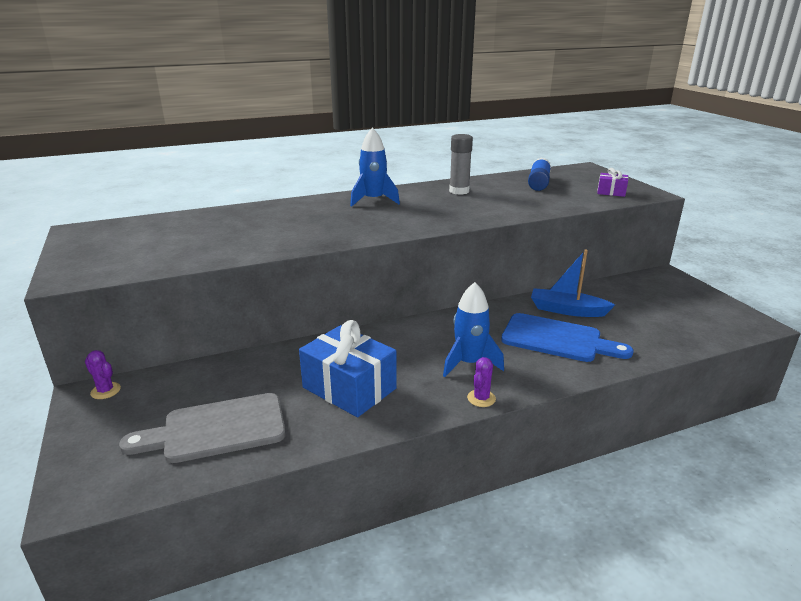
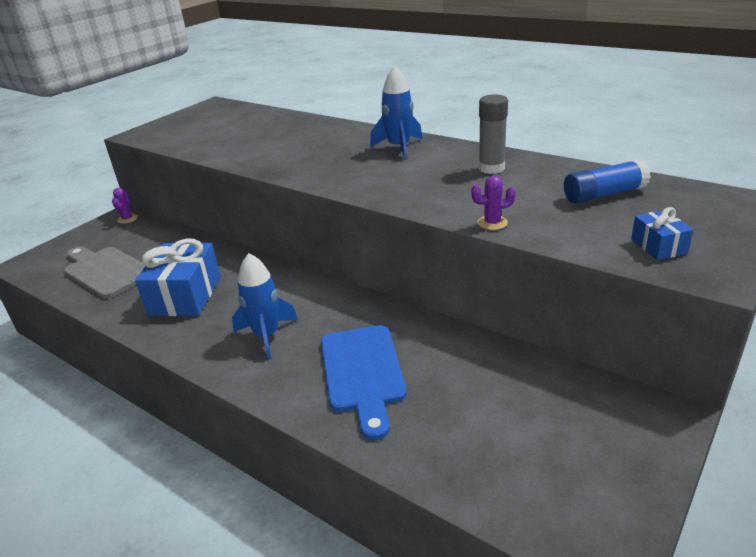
camera: 60 degrees right, 5 degrees up
purple cactus [467,357,496,407] -> purple cactus moved to [471,176,516,230]
blue boat [531,249,615,317] -> none
purple gift [597,168,629,197] -> blue gift [631,207,693,260]

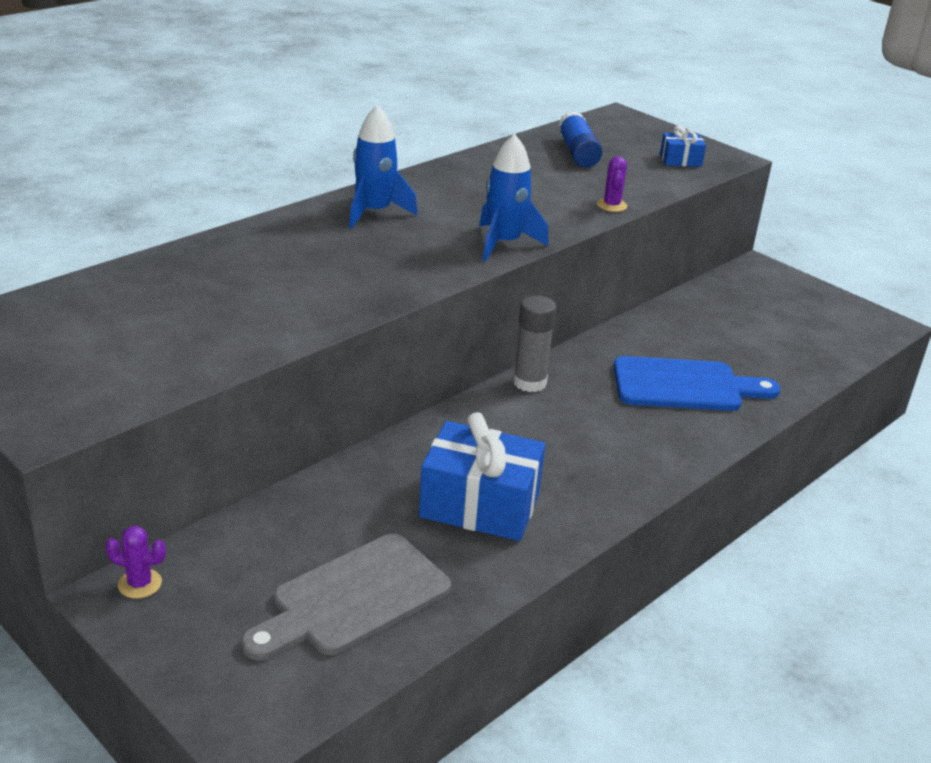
camera: 85 degrees left, 0 degrees up
blue rocket [232,253,298,360] -> blue rocket moved to [479,134,549,261]
grey glue stick [479,94,508,174] -> grey glue stick moved to [513,296,557,392]

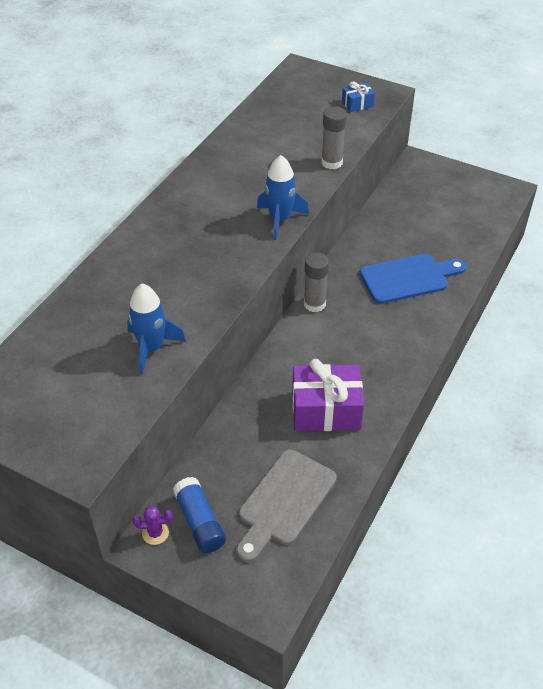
camera: 15 degrees left, 15 degrees up
blue rocket [349,105,418,228] -> blue rocket moved to [127,283,186,375]
blue gift [419,412,546,541] -> purple gift [292,359,364,431]
blue glue stick [558,111,603,167] -> blue glue stick moved to [173,477,226,553]
purple cactus [597,156,627,212] -> grey glue stick [321,107,347,169]

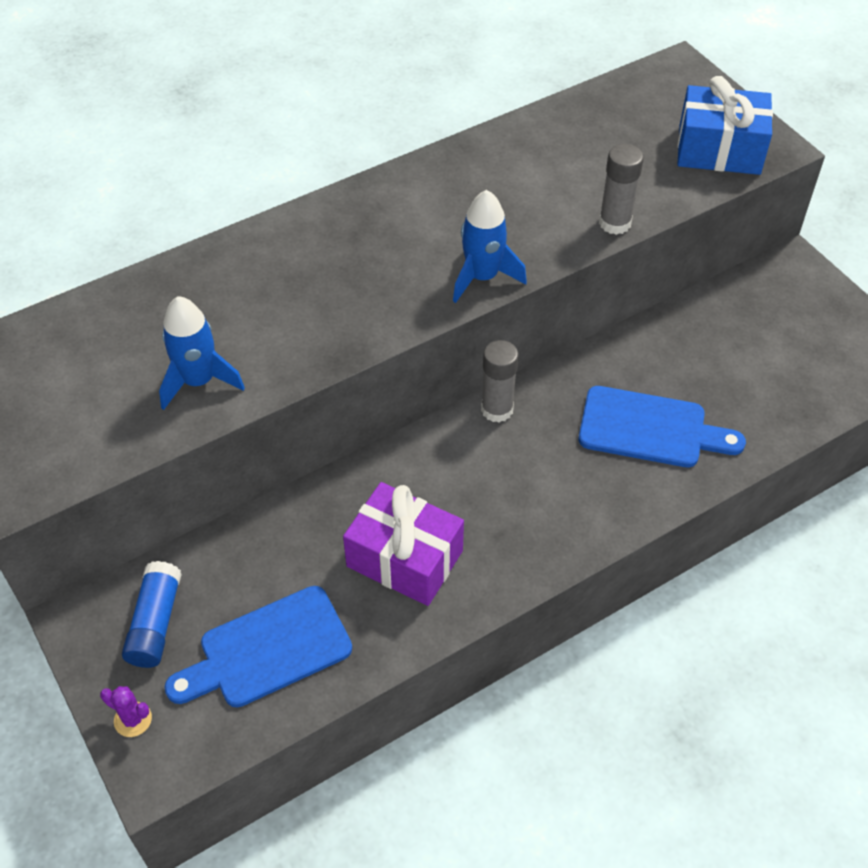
camera: 30 degrees right, 5 degrees up
purple cactus [133,505,172,545] -> purple cactus moved to [100,686,152,737]
grey cutting board [236,449,337,562] -> blue cutting board [164,586,352,707]
blue gift [342,82,375,112] -> blue gift [677,76,773,175], size x2.04

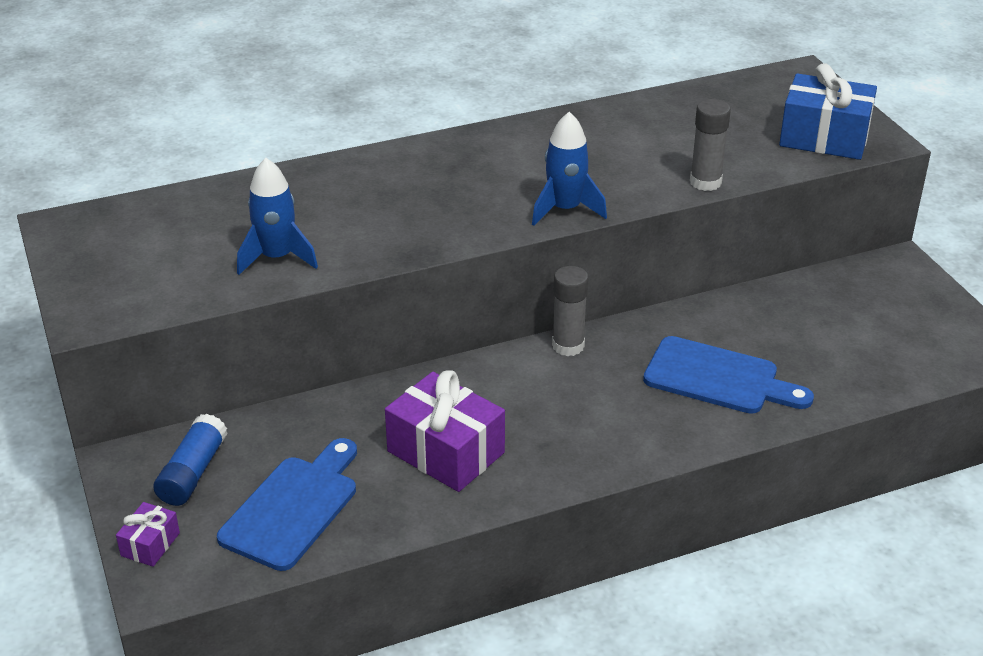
camera: 10 degrees right, 15 degrees down
purple cactus [100,686,152,737] -> purple gift [116,502,180,567]
blue cutting board [164,586,352,707] -> blue cutting board turned 135 degrees clockwise [217,438,357,571]

